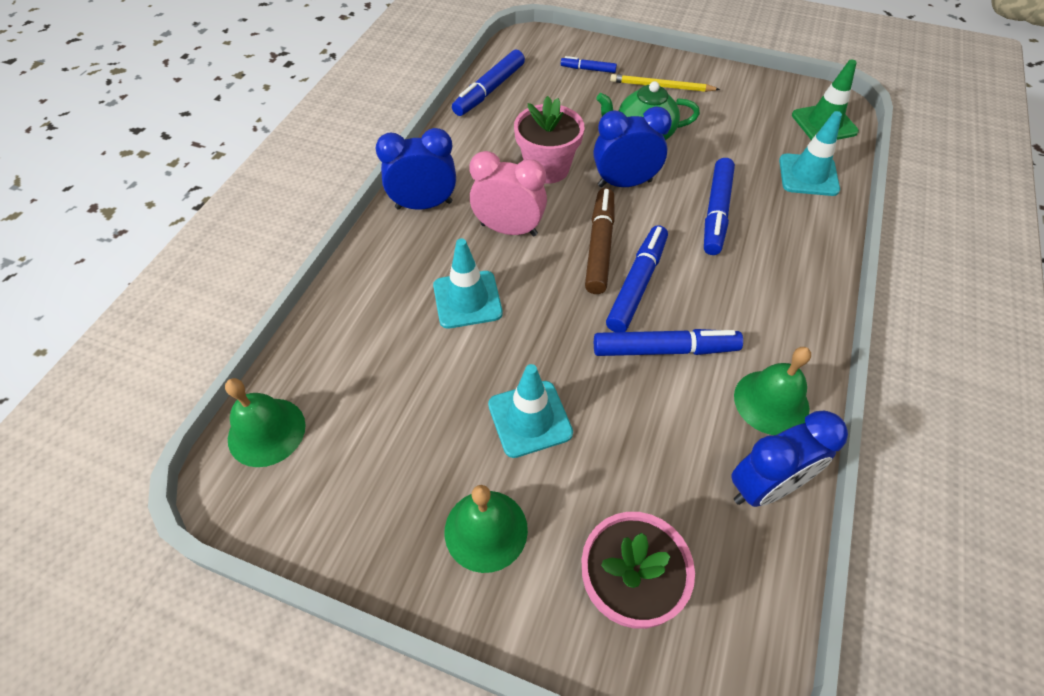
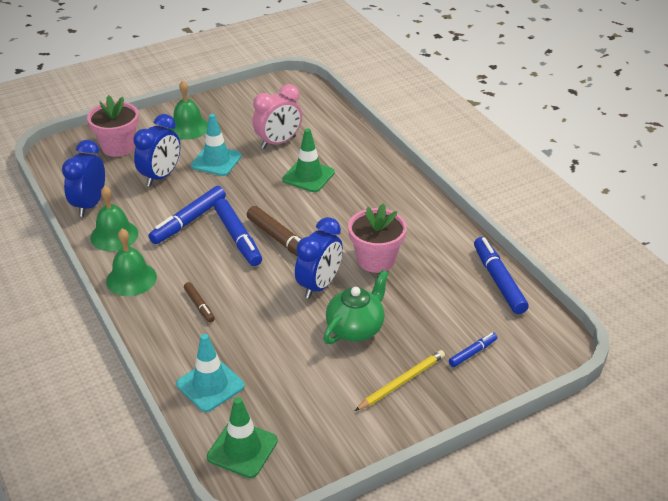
camera: 130 degrees right, 15 degrees down
green bell [225,378,306,467] -> green bell moved to [106,228,157,296]
blue clock [375,128,456,210] -> blue clock moved to [133,114,180,187]
turquoise traffic cone [433,238,503,329] -> green traffic cone [282,128,335,192]
pink clock [469,151,547,236] -> pink clock moved to [252,84,302,149]
blue marker [704,158,735,255] -> none
none -> brown marker [184,282,215,323]

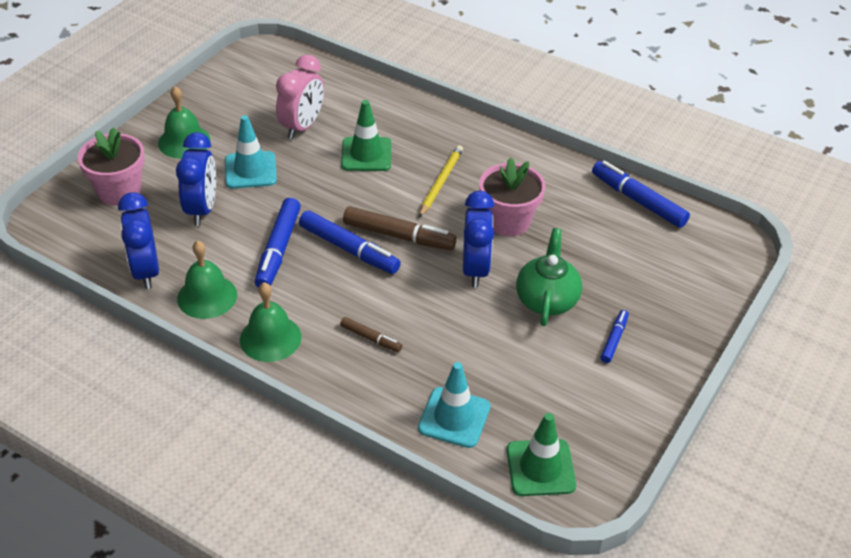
camera: 30 degrees left, 5 degrees up
yellow pencil [355,350,445,411] -> yellow pencil moved to [419,145,463,217]
blue marker [449,333,497,367] -> blue marker moved to [601,310,629,363]

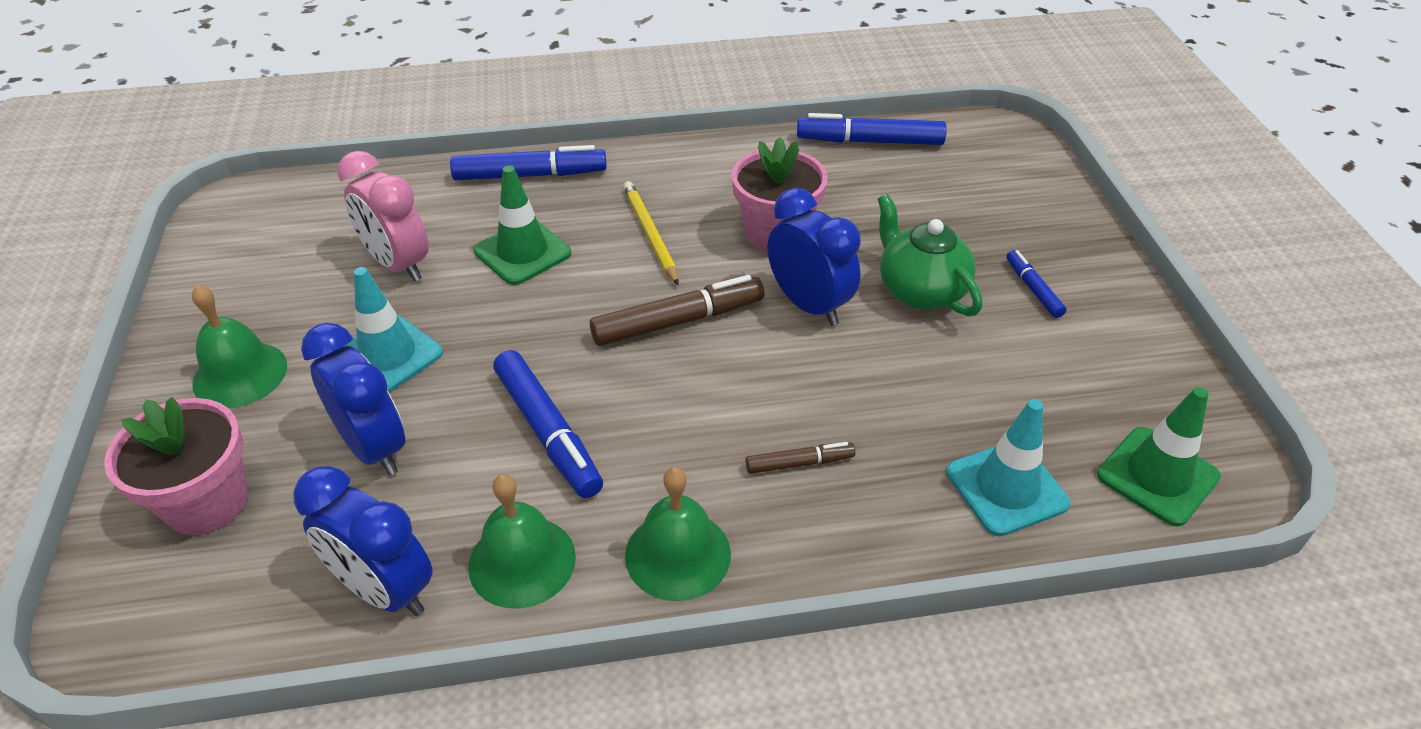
camera: 40 degrees left, 0 degrees up
pink clock [276,54,324,139] -> pink clock turned 150 degrees clockwise [338,151,429,282]
blue marker [299,210,401,274] -> blue marker moved to [450,145,607,181]

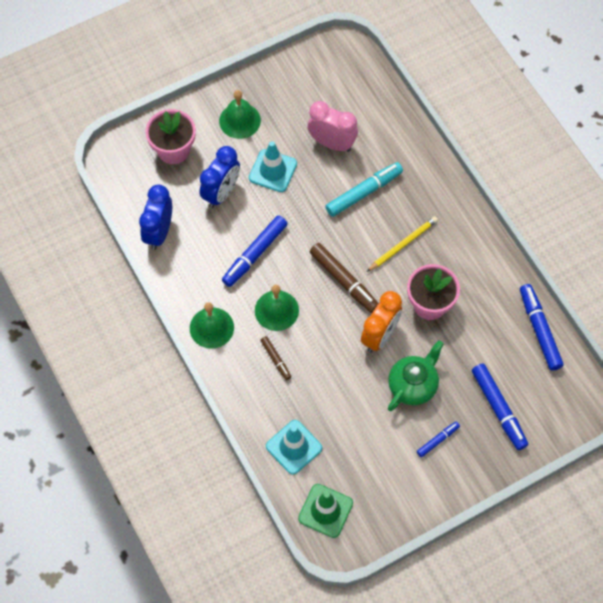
camera: 70 degrees right, 20 degrees up
pink clock [338,151,429,282] -> pink clock turned 90 degrees clockwise [308,101,358,152]
blue marker [450,145,607,181] -> blue marker moved to [472,363,528,450]
green bell [468,474,576,609] -> green bell moved to [255,285,299,331]
green traffic cone [474,165,571,285] -> turquoise marker [325,162,403,217]
blue clock [768,188,861,326] -> orange clock [361,291,402,353]

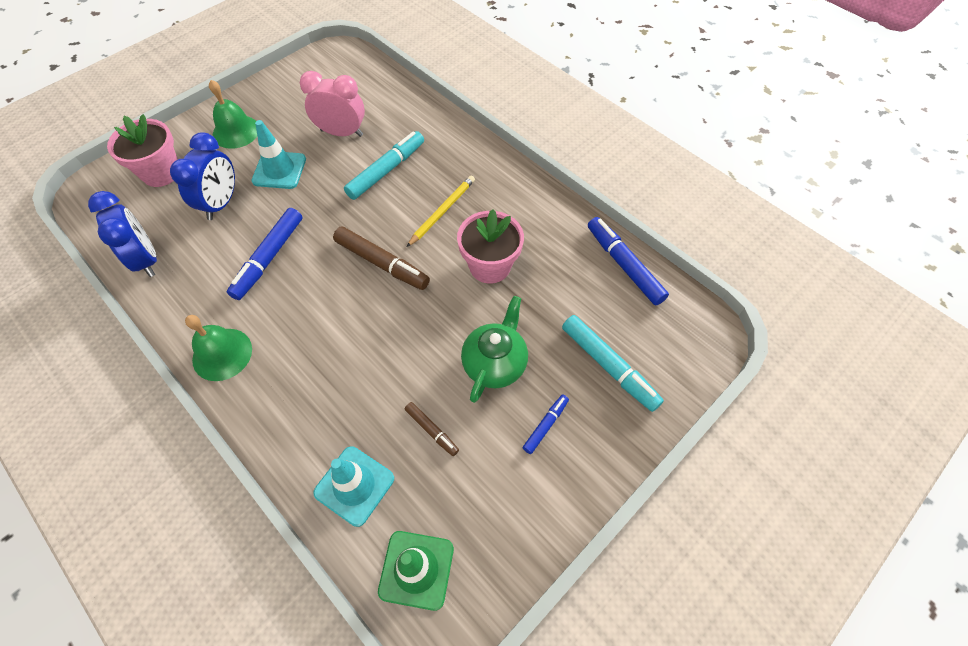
camera: 15 degrees left, 5 degrees down
blue clock [139,185,172,250] -> blue clock turned 150 degrees clockwise [88,191,157,277]
green bell [255,285,299,331] -> none
brown marker [260,336,291,380] -> brown marker moved to [405,402,459,456]
orange clock [361,291,402,353] -> none
blue marker [472,363,528,450] -> turquoise marker [562,315,664,412]

